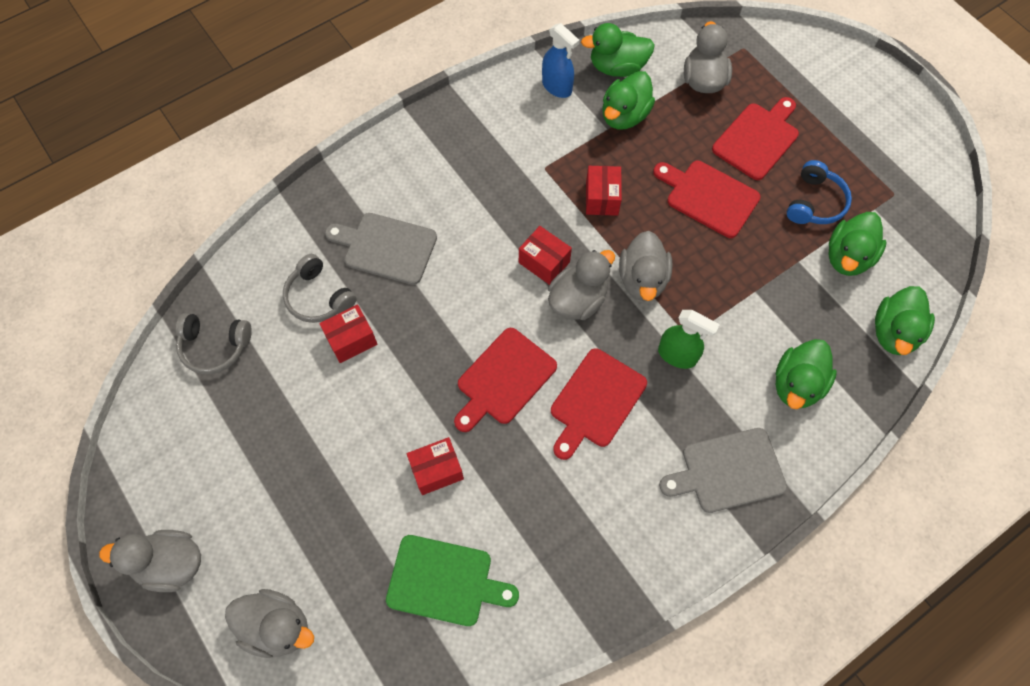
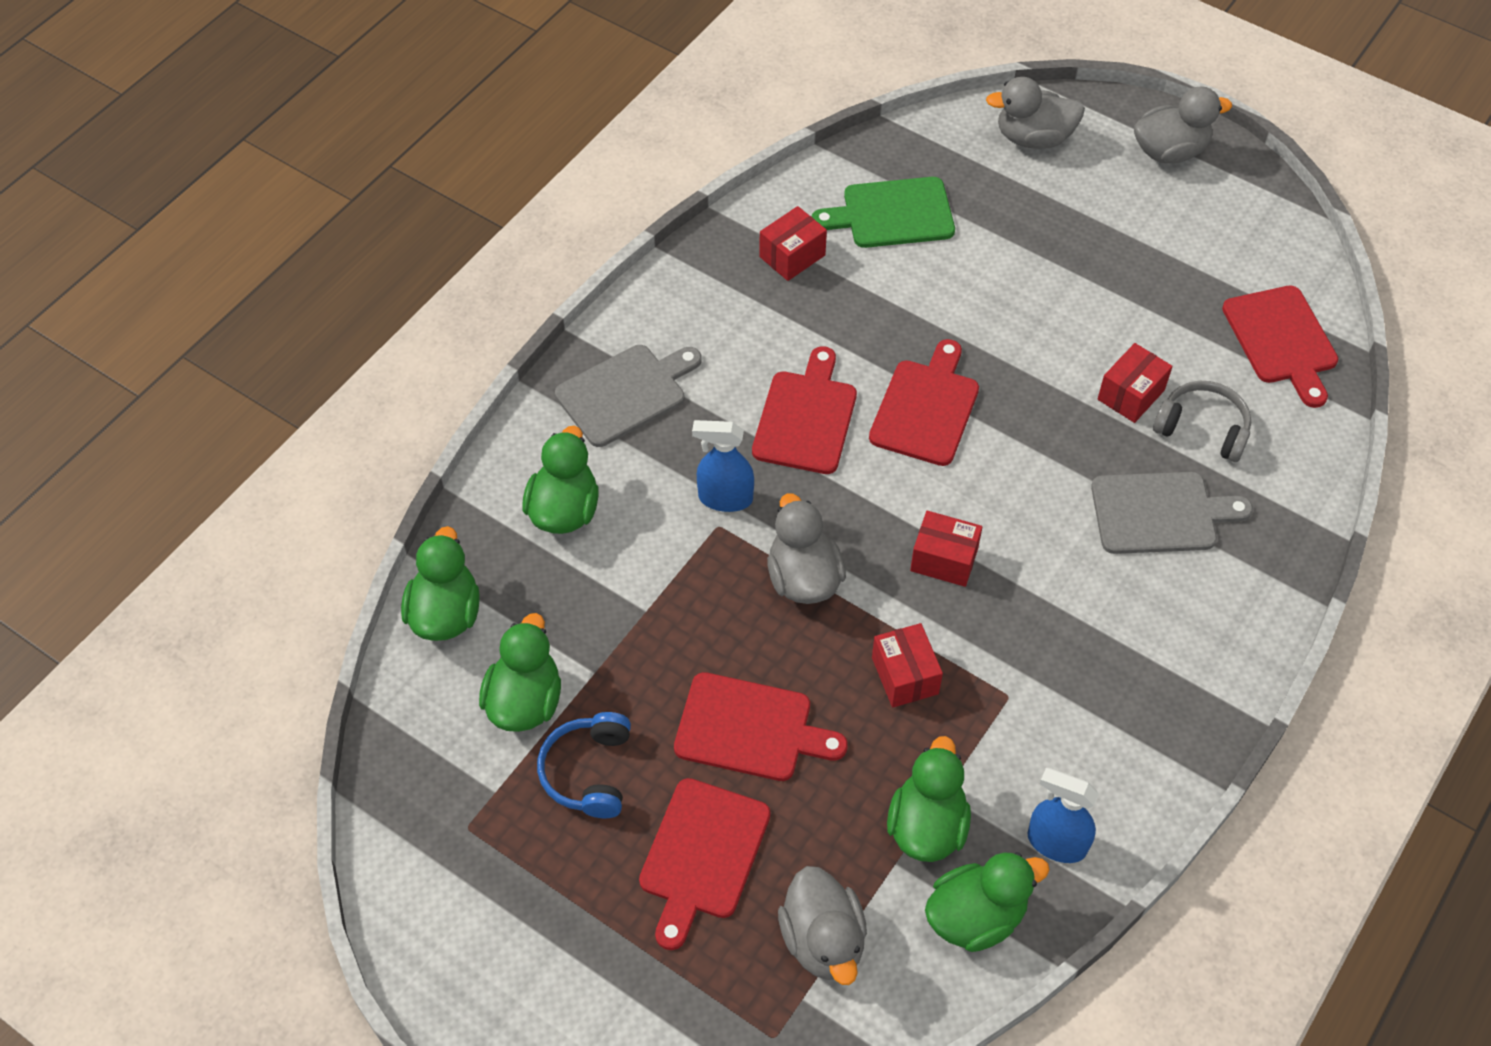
camera: 160 degrees right, 10 degrees down
grey headphones [176,313,252,374] -> red cutting board [1222,286,1338,408]
red box [407,437,464,495] -> red box moved to [759,206,827,281]
grey duck [548,250,615,320] -> none
green spray bottle [658,310,720,369] -> blue spray bottle [692,420,754,512]

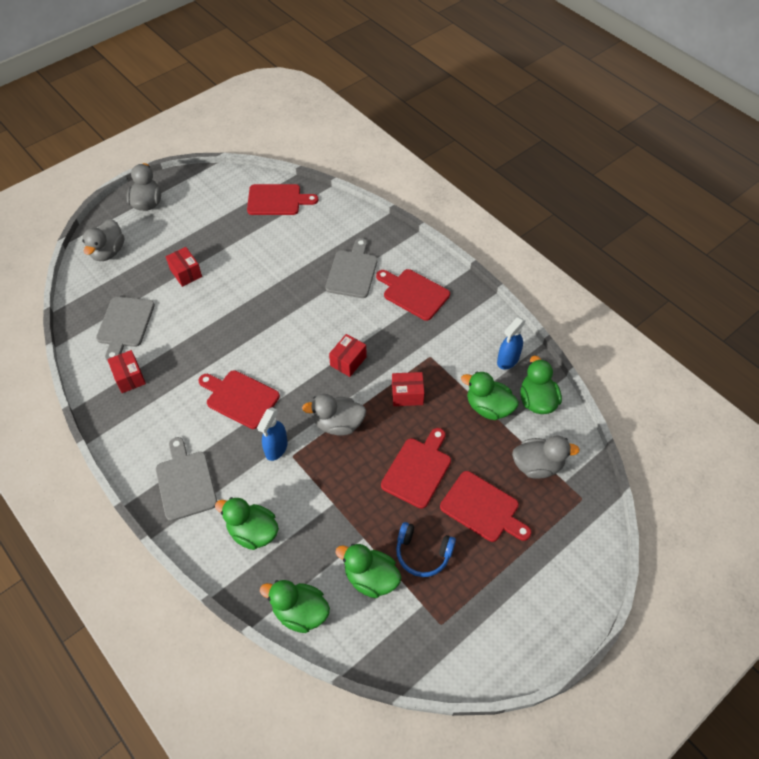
camera: 75 degrees left, 0 degrees up
green cutting board [812,177,955,248] -> grey cutting board [96,297,155,362]
red cutting board [869,339,979,466] -> red cutting board moved to [376,269,450,321]
red box [1098,343,1173,423] -> red box moved to [166,247,202,287]
grey headphones [1153,381,1251,462] -> none

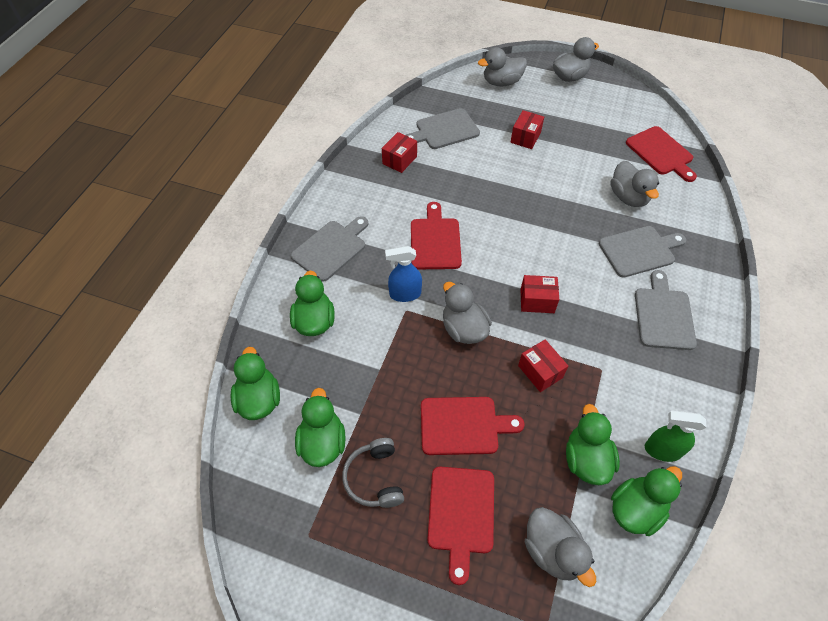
camera: 60 degrees right, 0 degrees up
red cutting board [376,269,450,321] -> grey cutting board [635,270,697,350]
blue headphones [396,522,456,577] -> grey headphones [342,438,404,508]
blue spray bottle [497,317,526,370] -> green spray bottle [645,411,707,462]
none -> grey duck [610,161,659,207]

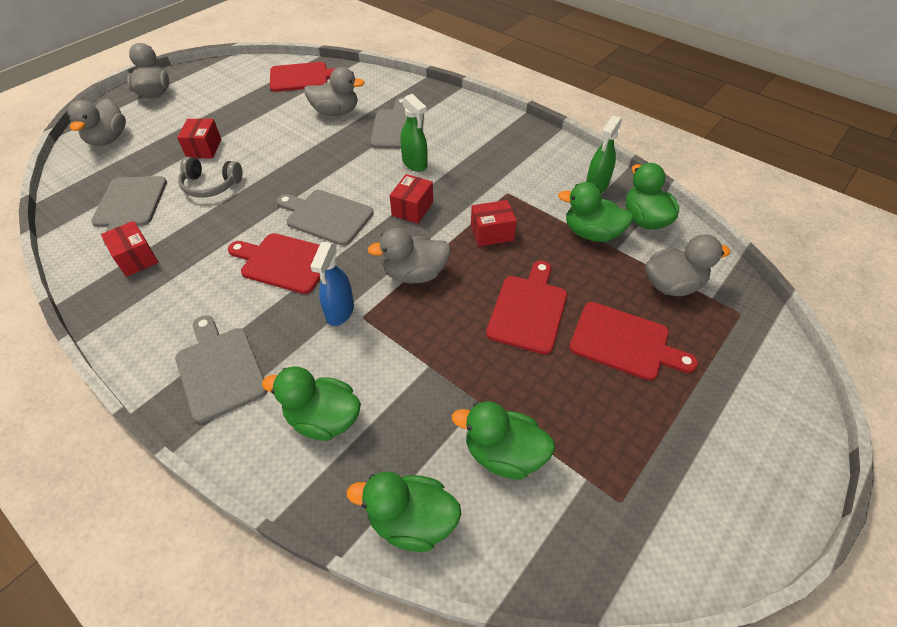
camera: 70 degrees left, 5 degrees down
grey headphones [342,438,404,508] -> grey headphones moved to [178,157,243,198]
red box [511,110,544,149] -> red box turned 45 degrees clockwise [177,118,221,158]
grey cutting board [635,270,697,350] -> grey cutting board moved to [277,190,374,246]
none -> green spray bottle [400,94,428,172]

